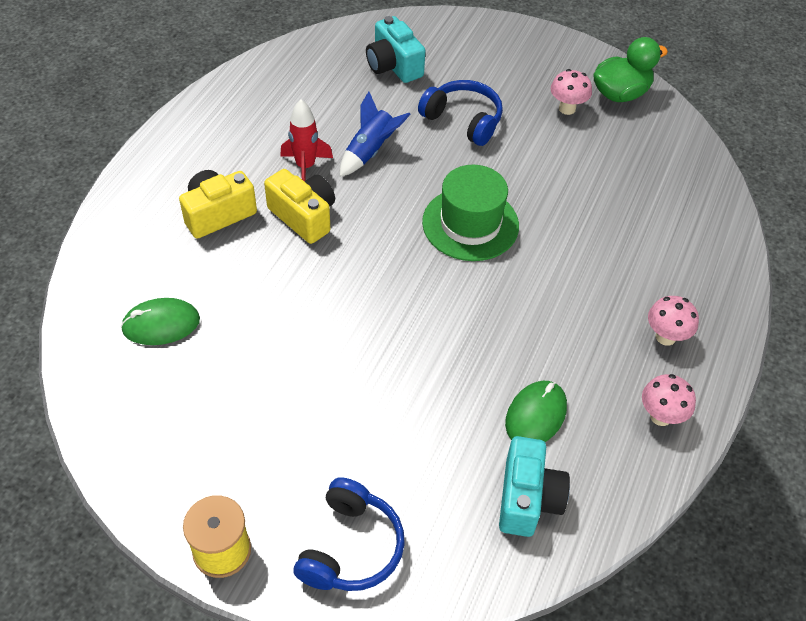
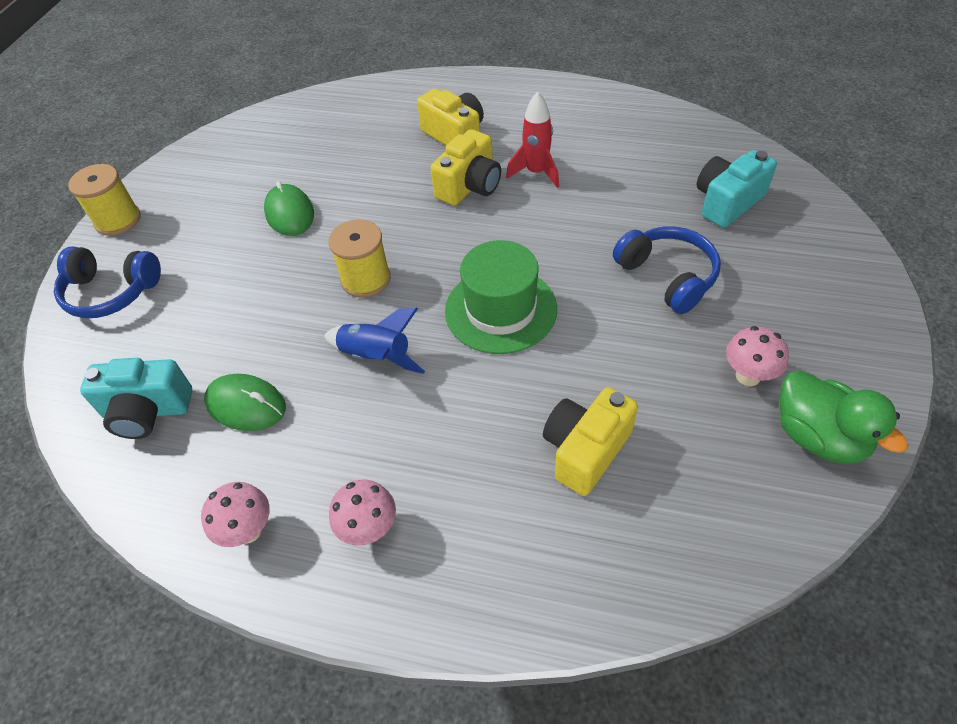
camera: 85 degrees right, 0 degrees up
green mouse [121,298,200,345] -> green mouse moved to [264,181,314,236]
blue rocket [340,91,411,177] -> blue rocket moved to [324,308,425,374]
blue headphones [418,80,503,146] -> blue headphones turned 60 degrees counterclockwise [613,226,721,314]
none -> yellow spool [329,219,391,298]
none -> yellow camera [543,387,638,496]

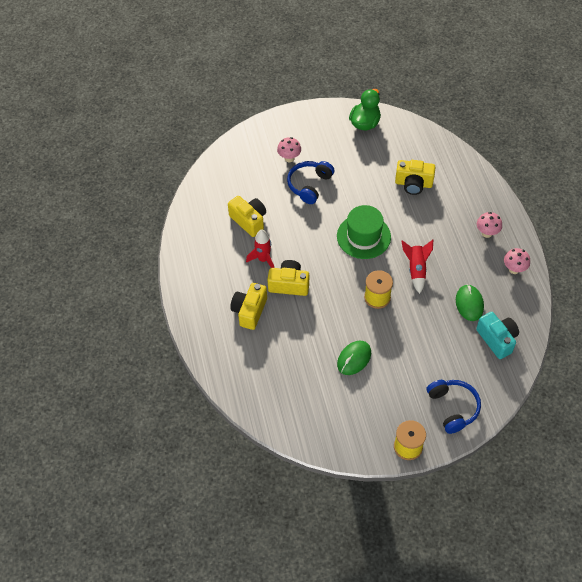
camera: 120 degrees left, 5 degrees up
blue rocket [324,308,425,374] -> red rocket [402,240,433,294]
turquoise camera [697,150,777,228] -> none
pink mushroom [726,326,789,386] -> pink mushroom moved to [277,137,301,162]
none -> yellow camera [228,196,266,237]

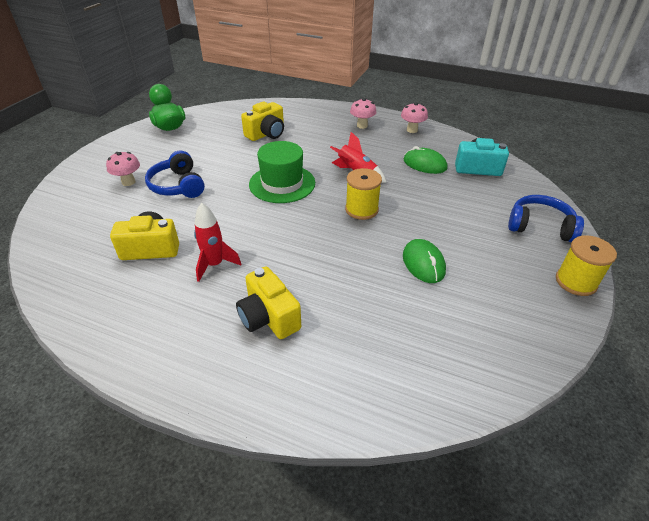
camera: 55 degrees left, 15 degrees down
yellow camera [267,260,309,296] -> none

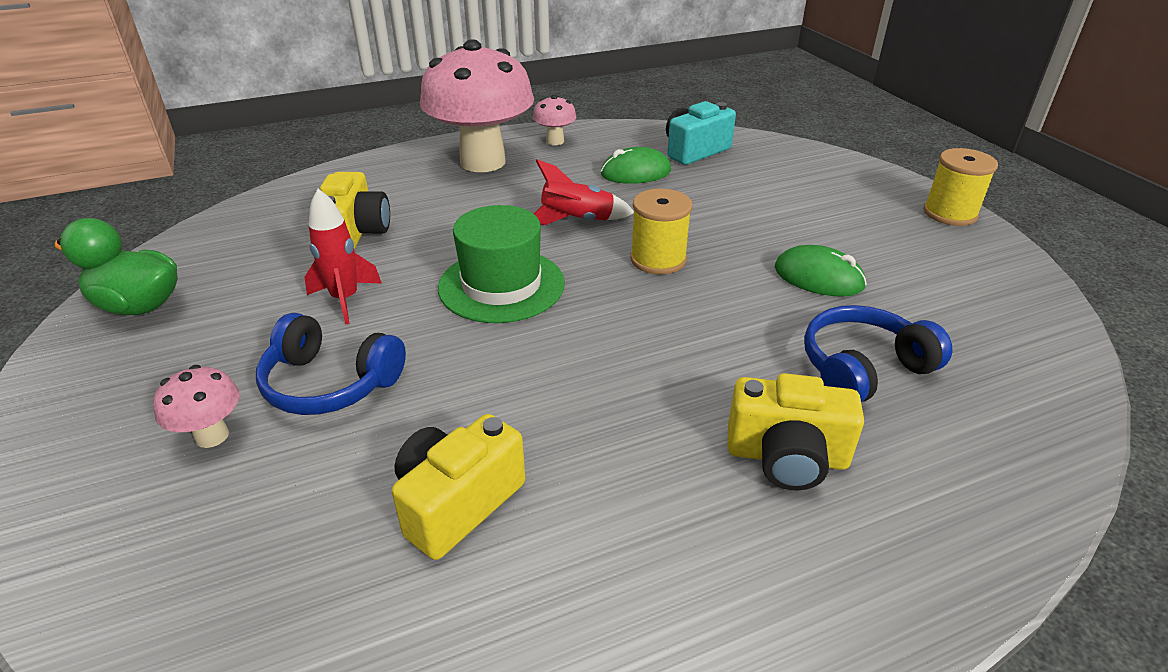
camera: 45 degrees left, 5 degrees down
red rocket [194,203,241,282] -> red rocket moved to [305,189,382,324]
pink mushroom [350,98,376,129] -> pink mushroom [420,39,534,172], size x2.38
blue headphones [508,195,584,242] -> blue headphones moved to [804,305,952,403]

